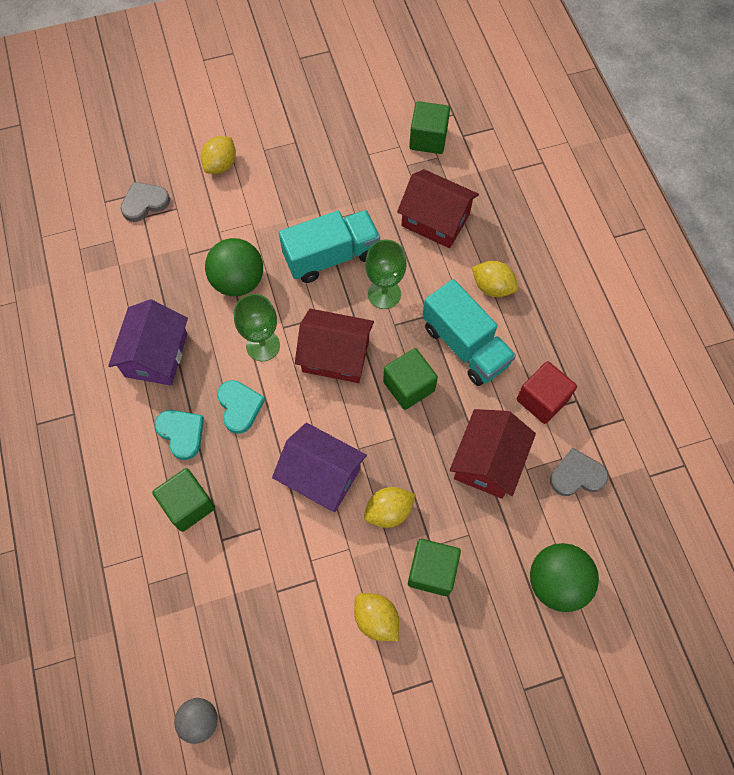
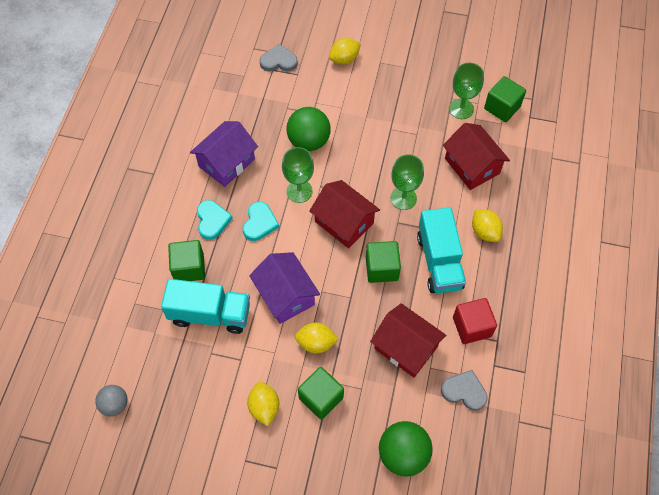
camera: 30 degrees right, 5 degrees down
turquoise truck [279,210,380,283] -> turquoise truck moved to [161,279,250,334]
red house [450,409,536,499] -> red house turned 75 degrees clockwise [370,303,446,378]
none -> green goblet [449,63,484,119]

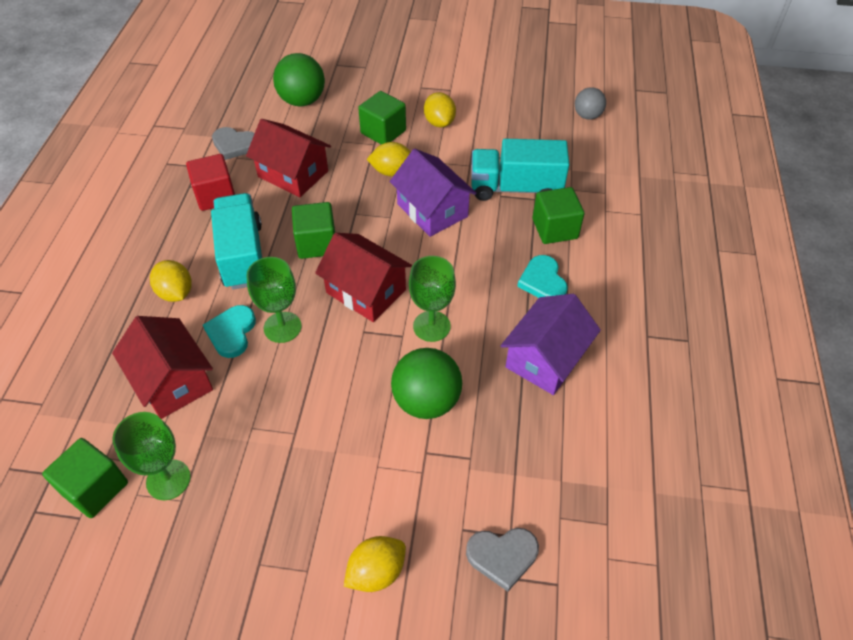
camera: 175 degrees right, 10 degrees down
turquoise heart [243,202,279,241] -> turquoise heart moved to [203,305,256,358]

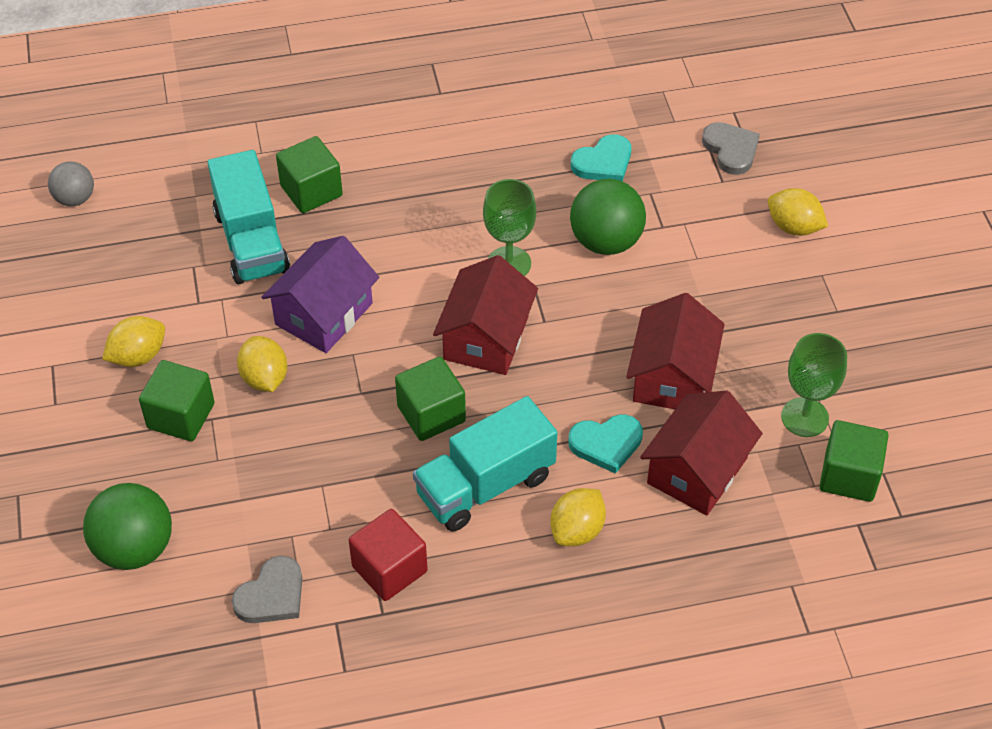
camera: 110 degrees left, 0 degrees up
grey heart [212,127,255,160] -> grey heart turned 45 degrees clockwise [231,556,302,623]
red house [246,119,331,197] -> red house moved to [626,293,725,409]
green goblet [246,257,301,343] -> none
purple house [501,294,601,395] -> none
turquoise heart [517,255,568,298] -> turquoise heart moved to [571,134,631,182]

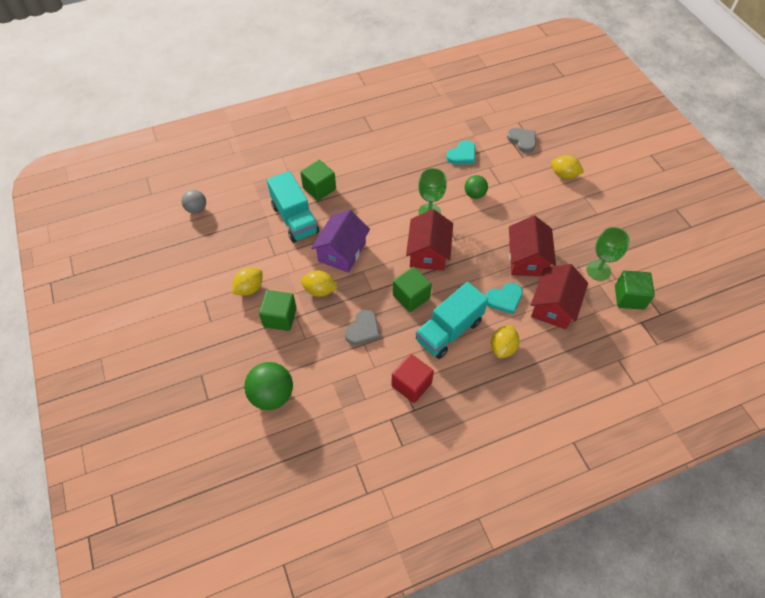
camera: 10 degrees left, 5 degrees up
grey heart [231,556,302,623] -> grey heart moved to [345,310,380,345]
yellow lemon [237,336,287,392] -> yellow lemon turned 45 degrees counterclockwise [301,270,337,297]
green ball [570,179,646,255] -> green ball [465,175,488,199], size x0.61

